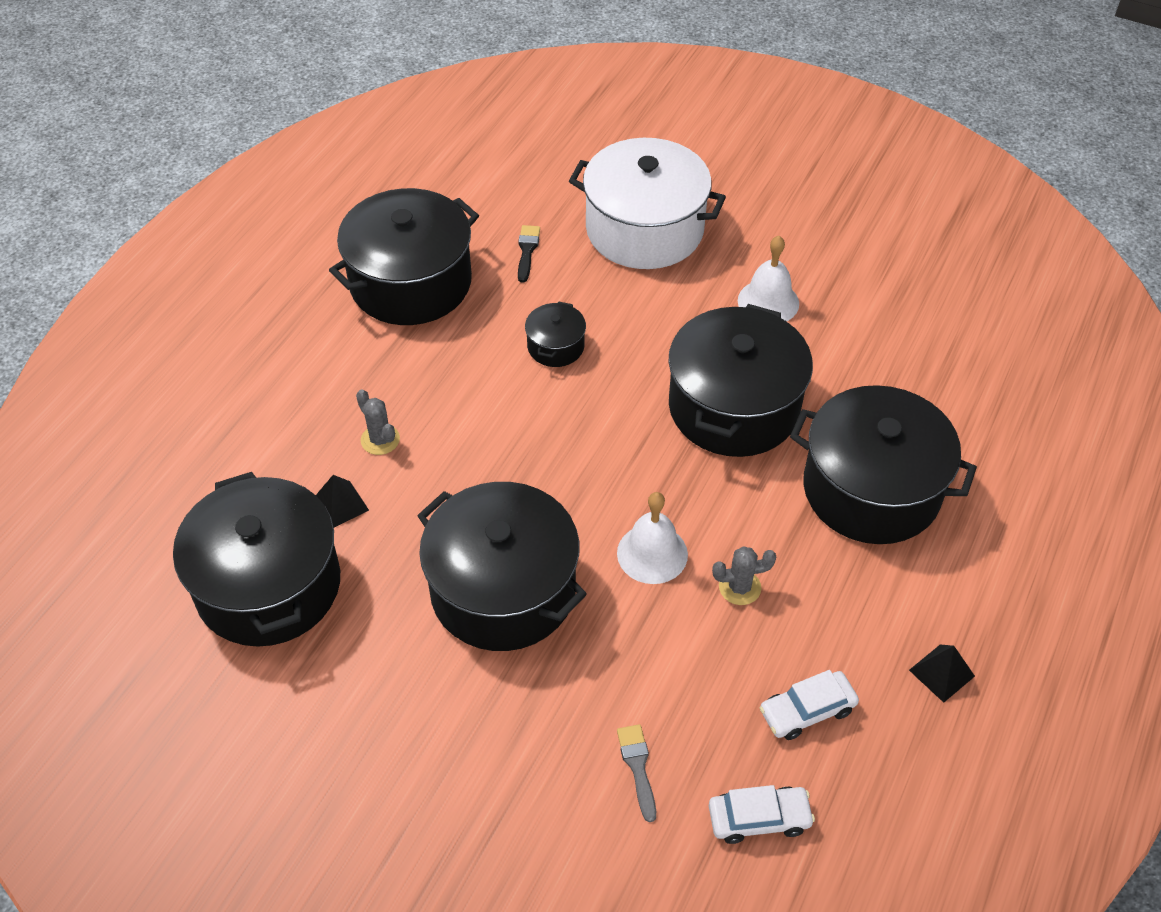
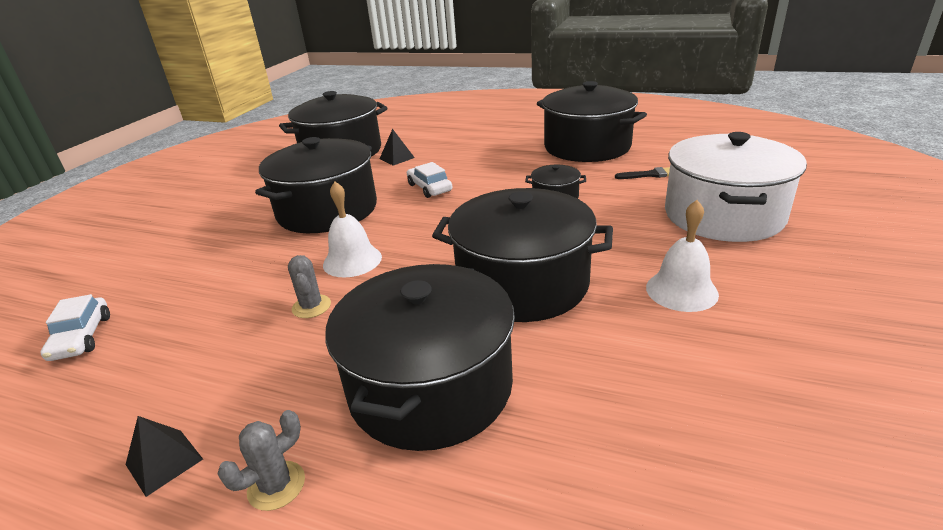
camera: 85 degrees right, 20 degrees down
grey cactus [356,389,400,455] -> grey cactus moved to [218,410,305,511]
grey brush [617,724,656,822] -> none
white car [760,670,859,740] -> white car moved to [407,162,452,198]

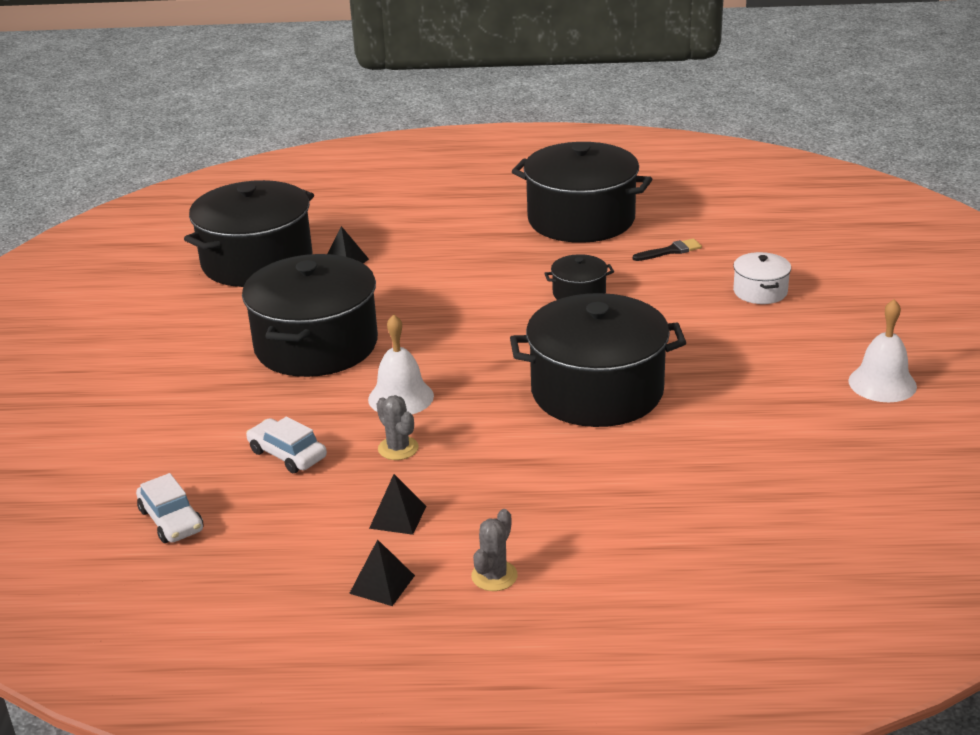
camera: 20 degrees left, 0 degrees up
black pot [325,264,515,451] -> none
white car [407,162,452,198] -> white car moved to [246,416,327,473]
white bell [646,200,719,312] -> white bell moved to [848,299,917,402]
white pot [665,132,807,242] -> white pot [733,252,791,304], size x0.45
none -> black pyramid [369,474,426,535]

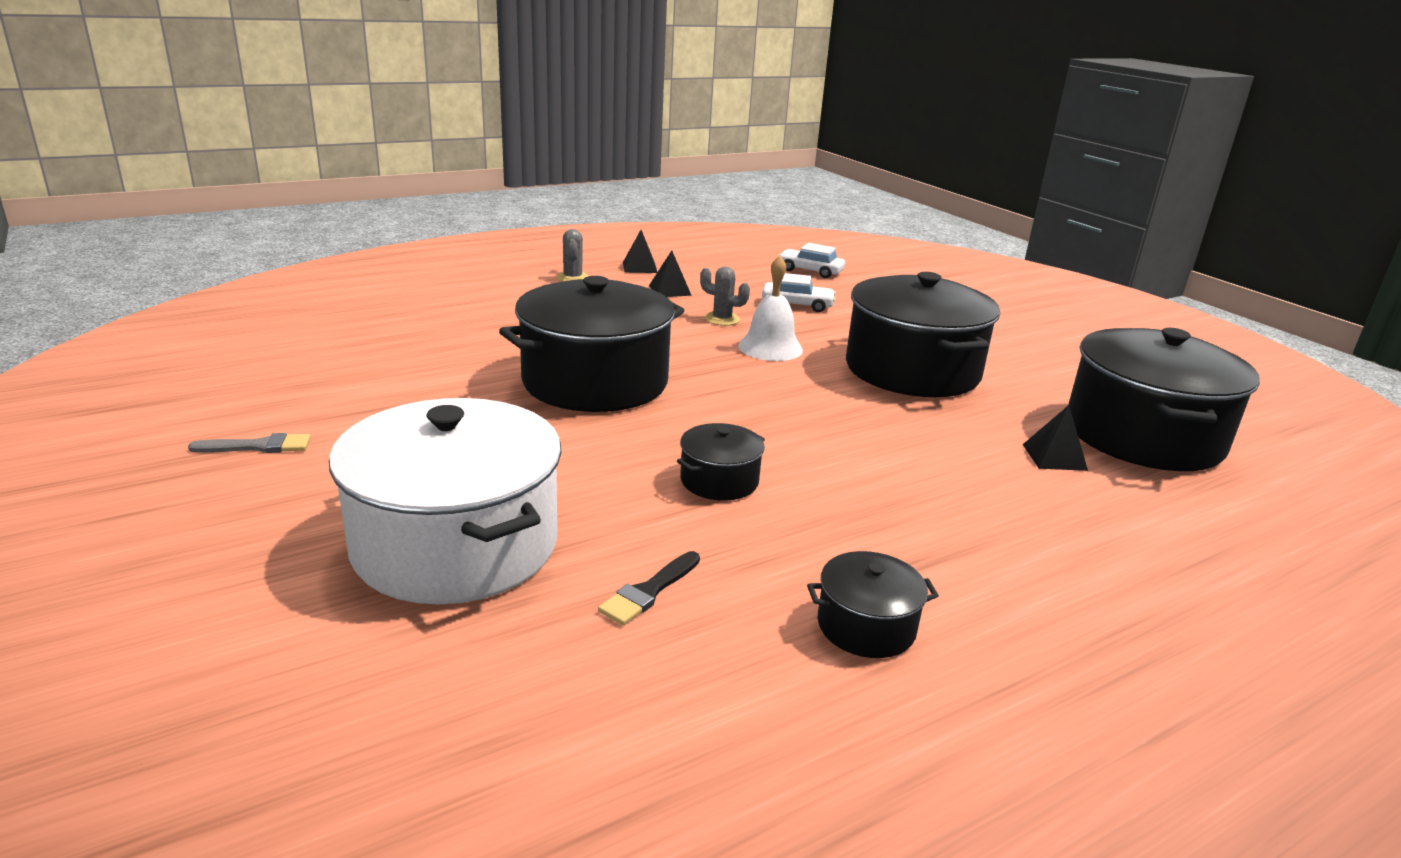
camera: 145 degrees right, 5 degrees down
black pot [512,142,652,243] -> black pot [807,551,939,658], size x0.45
white pot [733,252,791,304] -> white pot [329,398,562,604], size x2.22
white bell [848,299,917,402] -> grey brush [188,433,311,453]

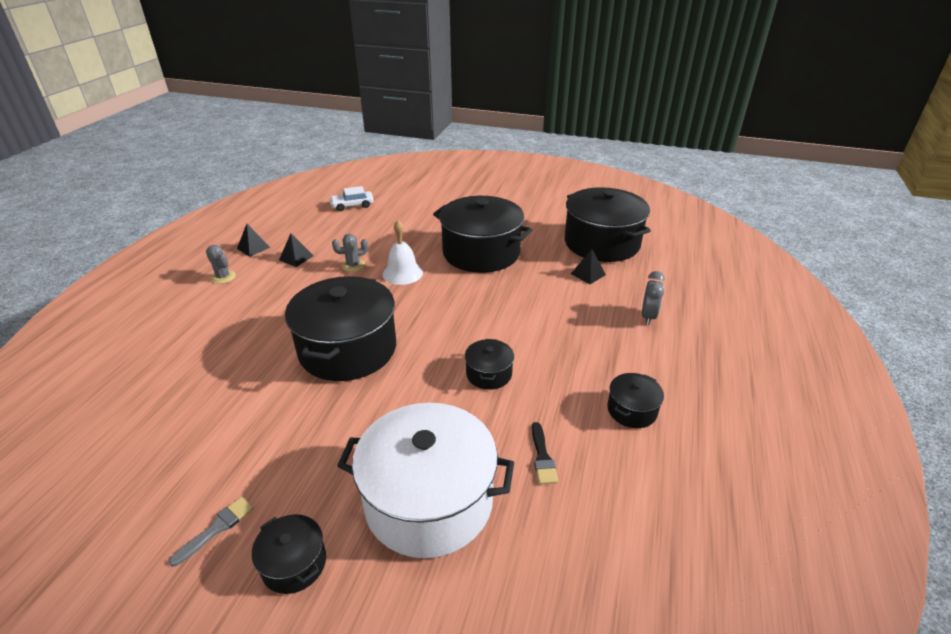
camera: 40 degrees left, 10 degrees up
white car [762,273,836,312] -> none
none -> black pot [252,514,326,594]
none -> grey clock [642,271,665,325]

